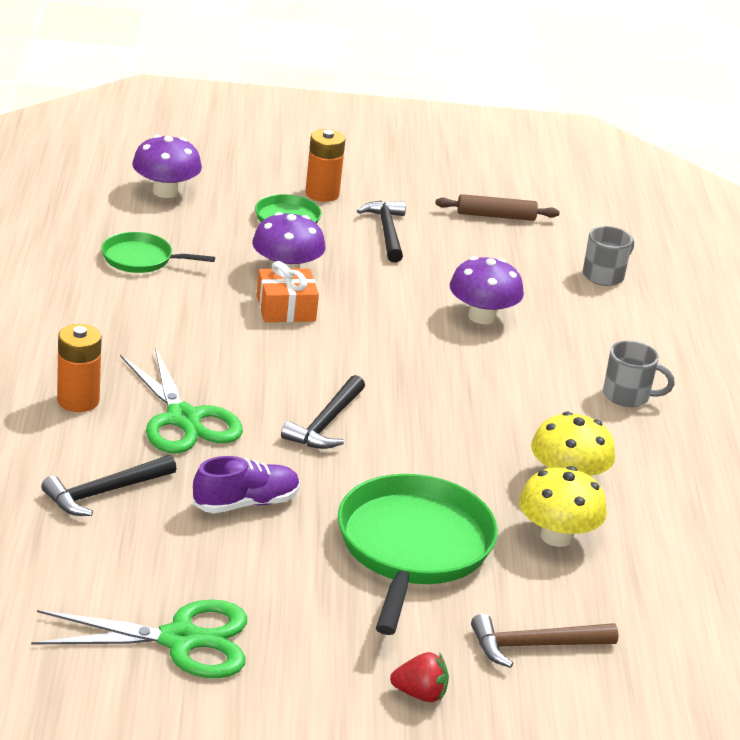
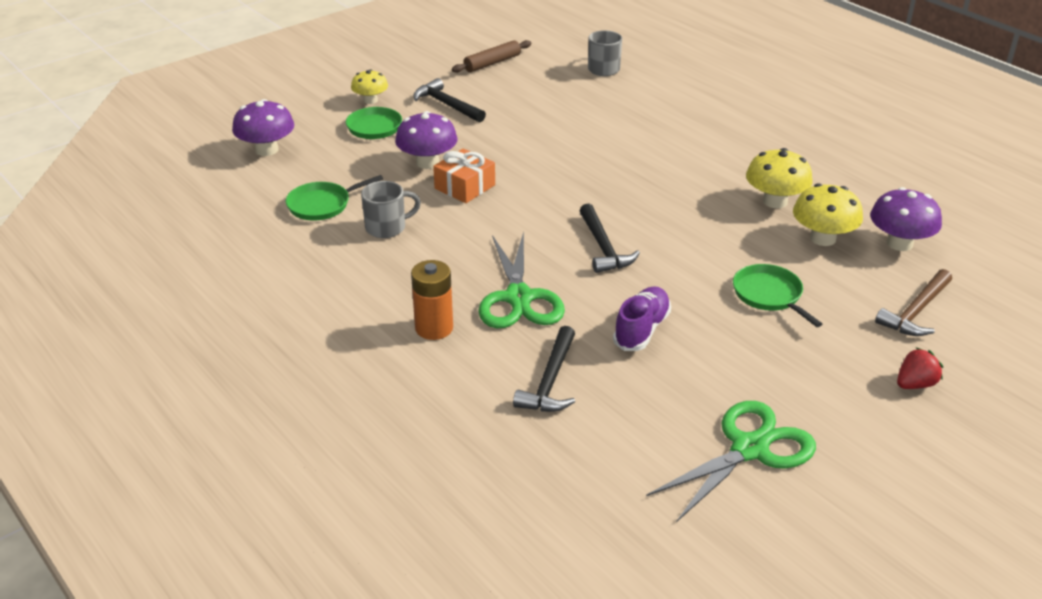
camera: 35 degrees left, 5 degrees up
green scissors [120,347,243,453] -> green scissors turned 60 degrees clockwise [478,232,565,328]
orange battery [305,129,345,202] -> yellow mushroom [351,69,388,104]
green pan [338,474,498,635] -> green pan [733,264,822,327], size x0.53
purple mushroom [450,256,524,324] -> purple mushroom moved to [870,187,942,251]
grey mug [603,341,675,407] -> grey mug moved to [361,181,421,238]

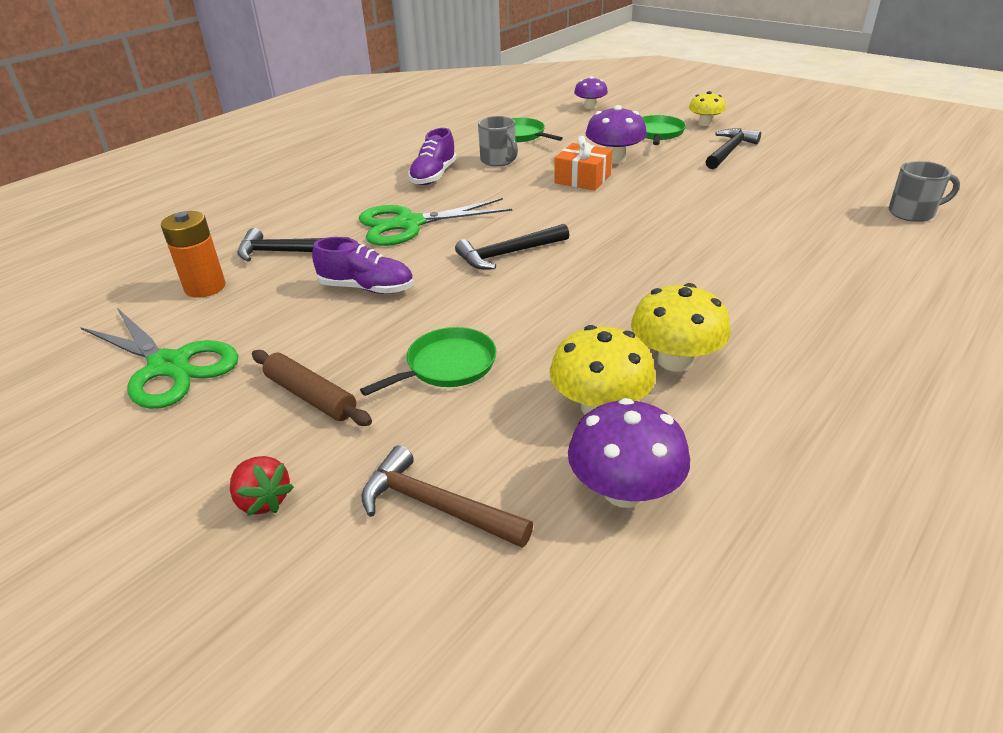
camera: 80 degrees right, 0 degrees up
purple mushroom [232,99,294,156] -> purple mushroom [574,76,608,109], size x0.65
orange battery [411,260,453,340] -> orange battery moved to [161,211,225,298]
brown rolling pin [452,40,531,73] -> brown rolling pin moved to [252,350,372,426]
none -> purple shoe [408,128,457,185]

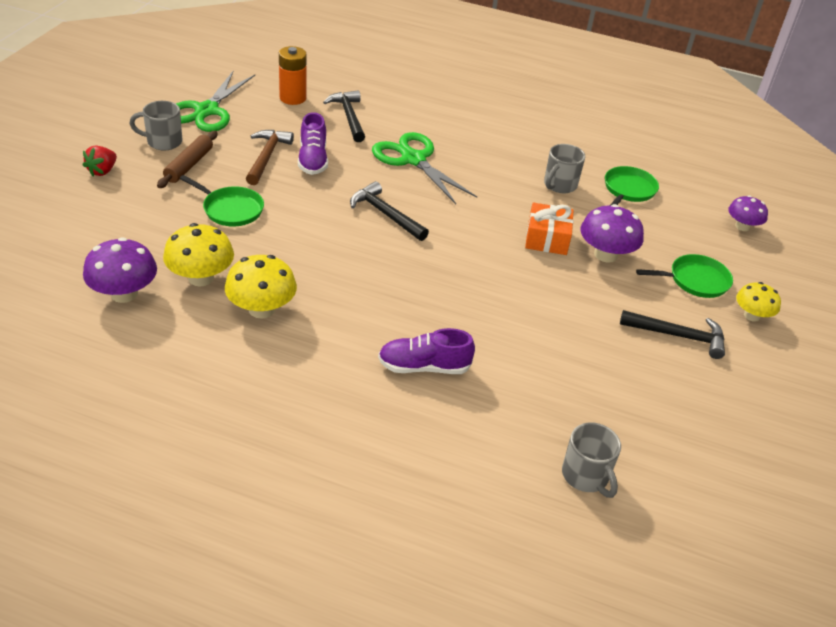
camera: 65 degrees right, 5 degrees up
brown hammer [362,445,533,548] -> brown hammer moved to [246,130,294,185]
purple shoe [408,128,457,185] -> purple shoe moved to [378,328,475,374]
none -> grey mug [129,101,183,151]

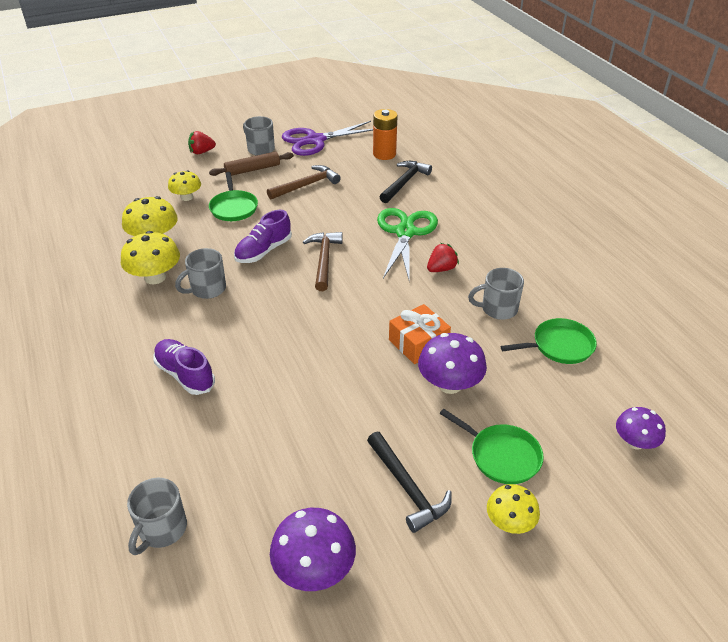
camera: 50 degrees right, 0 degrees up
purple mushroom [83,237,157,303] -> purple mushroom moved to [270,508,356,591]
green scissors [176,70,255,132] -> purple scissors [282,121,373,156]
purple shoe [298,112,328,175] -> purple shoe moved to [234,210,292,263]
black hammer [350,181,429,241] -> brown hammer [303,232,343,291]
none -> yellow mushroom [168,170,201,201]
none -> grey mug [175,248,226,299]
none -> red strawberry [427,243,459,272]

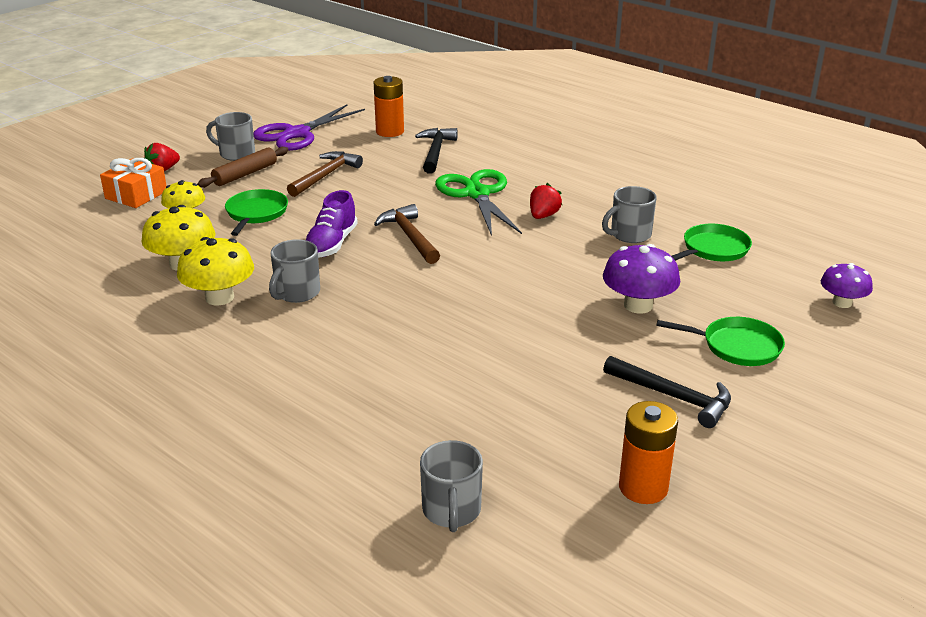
camera: 25 degrees left, 10 degrees down
purple shoe [153,339,215,395] -> none
green pan [209,172,258,221] -> green pan turned 135 degrees counterclockwise [225,189,288,236]
purple mushroom [270,508,356,591] -> orange battery [619,401,678,504]
orange gift [389,304,451,364] -> orange gift moved to [100,158,166,208]
yellow mushroom [487,484,540,534] -> none

